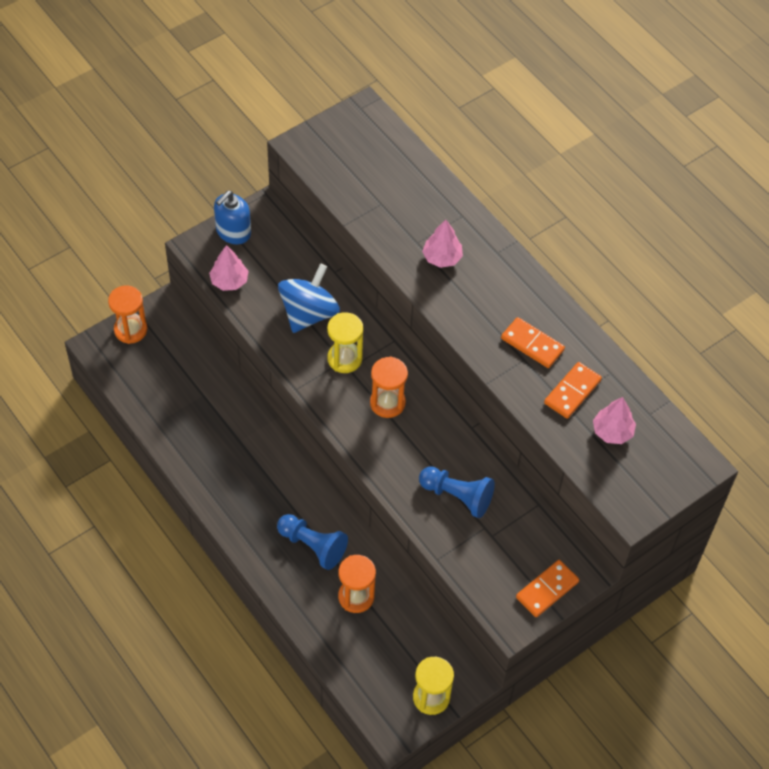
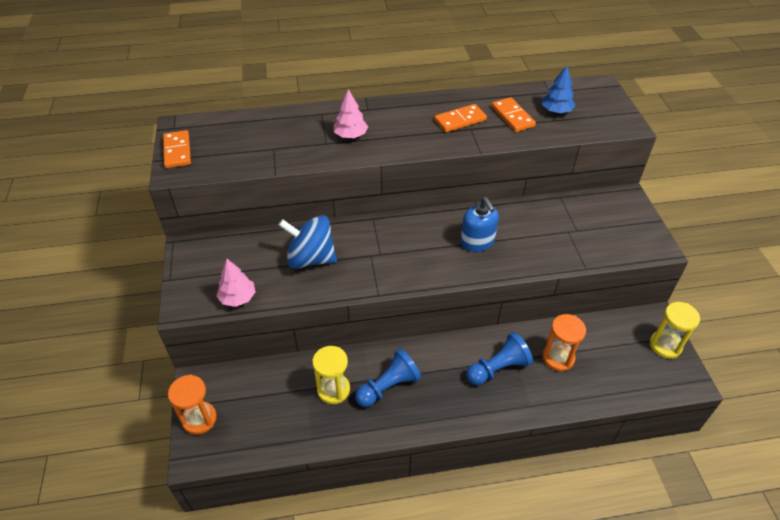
camera: 60 degrees left, 10 degrees down
blue soap dispenser [214,191,251,244] -> blue soap dispenser moved to [461,197,499,252]
blue spinning top [278,263,340,333] -> blue spinning top turned 45 degrees counterclockwise [279,215,337,269]
yellow hourglass [327,312,363,373] -> yellow hourglass moved to [312,346,350,404]
orange hourglass [370,356,408,418] -> none
blue pawn [419,466,495,518] -> blue pawn moved to [355,348,421,407]
orange domino [516,560,579,617] -> orange domino moved to [163,130,191,168]
pink tree [593,397,636,444] -> blue tree [542,66,576,113]

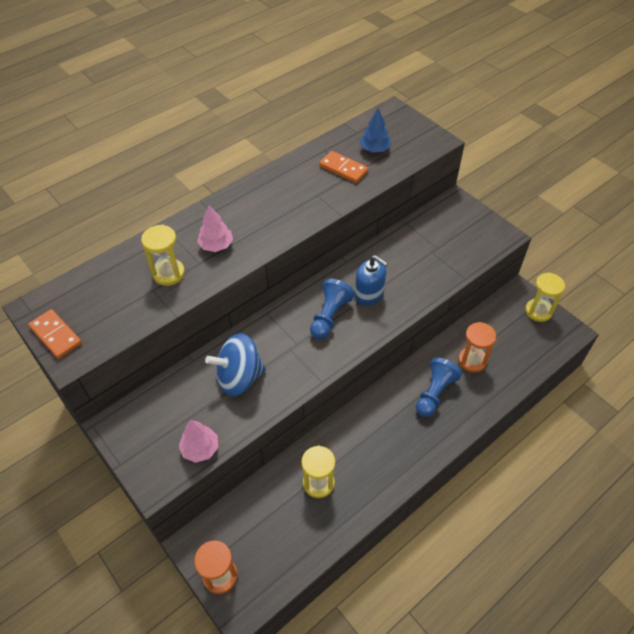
camera: 30 degrees left, 5 degrees up
blue pawn [355,348,421,407] -> blue pawn moved to [310,279,355,339]
orange domino [435,104,487,132] -> none
none -> yellow hourglass [141,225,185,286]

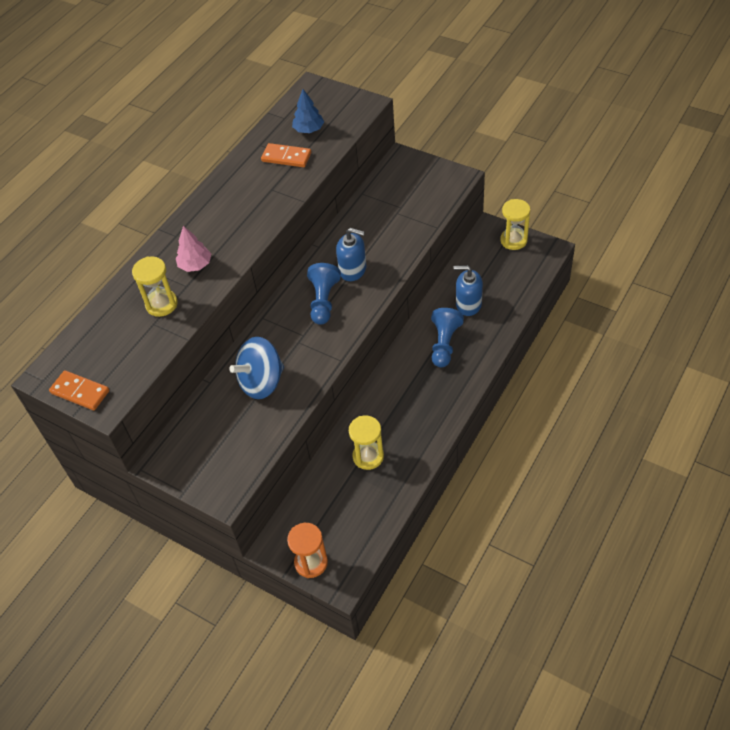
camera: 15 degrees left, 0 degrees up
pink tree [179,420,218,463] -> none
orange hourglass [458,322,496,373] -> blue soap dispenser [454,265,483,316]

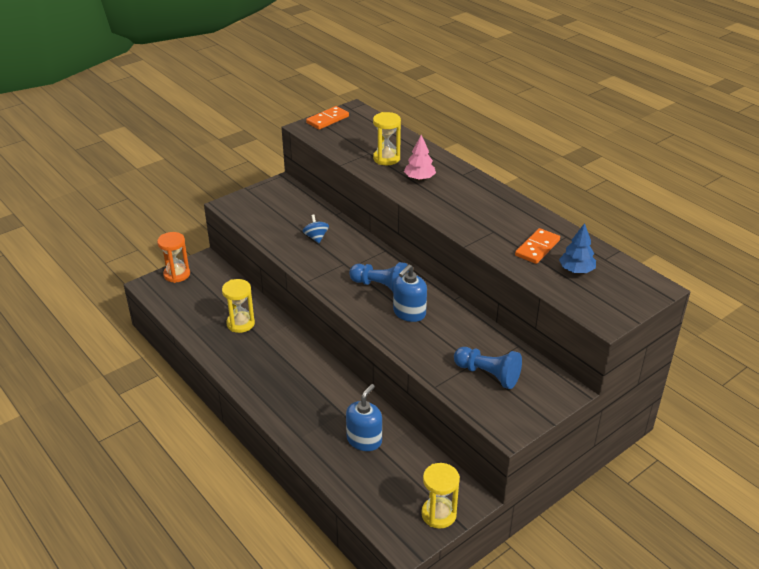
camera: 105 degrees right, 15 degrees down
blue spinning top [229,337,284,399] -> blue spinning top [303,214,329,243], size x0.51
blue pawn [431,308,464,367] -> blue pawn moved to [454,347,522,389]

